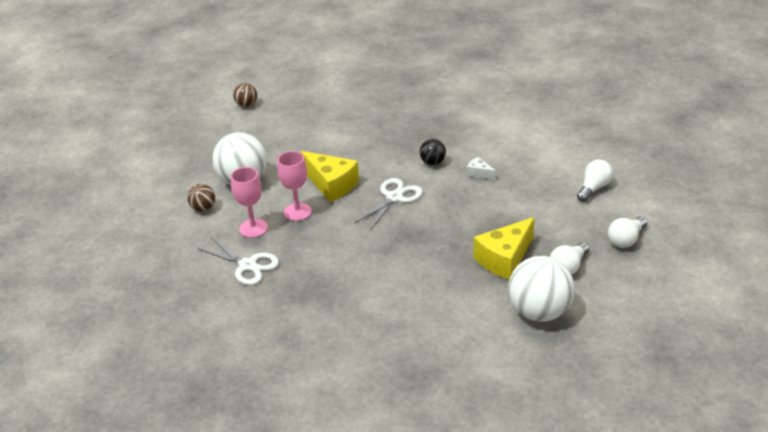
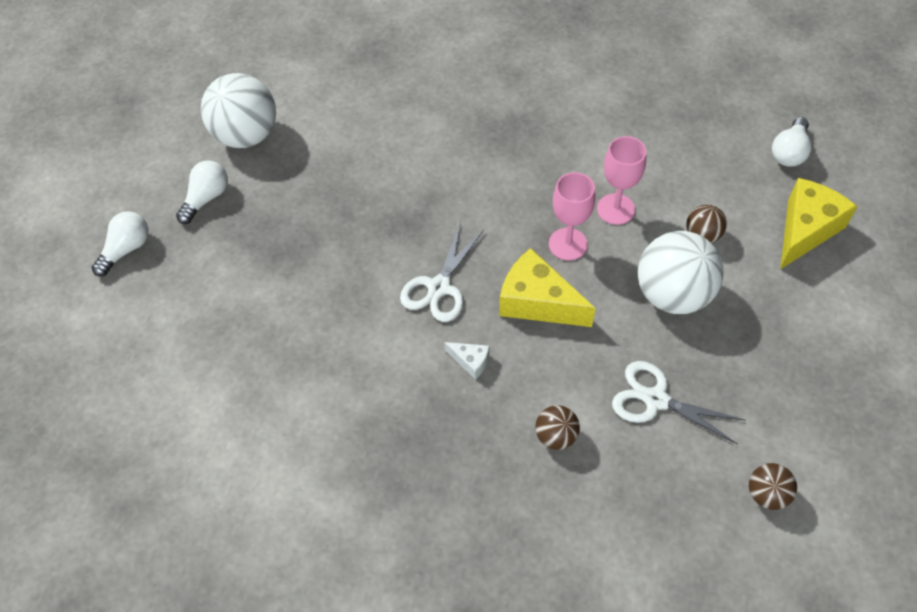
camera: 170 degrees right, 20 degrees up
white scissors [197,237,279,285] -> white scissors moved to [612,361,746,445]
black ball [420,139,446,165] -> none
white cheese [467,157,496,180] -> white cheese moved to [444,342,490,380]
yellow cheese [474,217,535,280] -> yellow cheese moved to [780,178,858,269]
white light bulb [577,160,613,202] -> white light bulb moved to [772,117,811,167]
none -> brown ball [535,405,580,450]

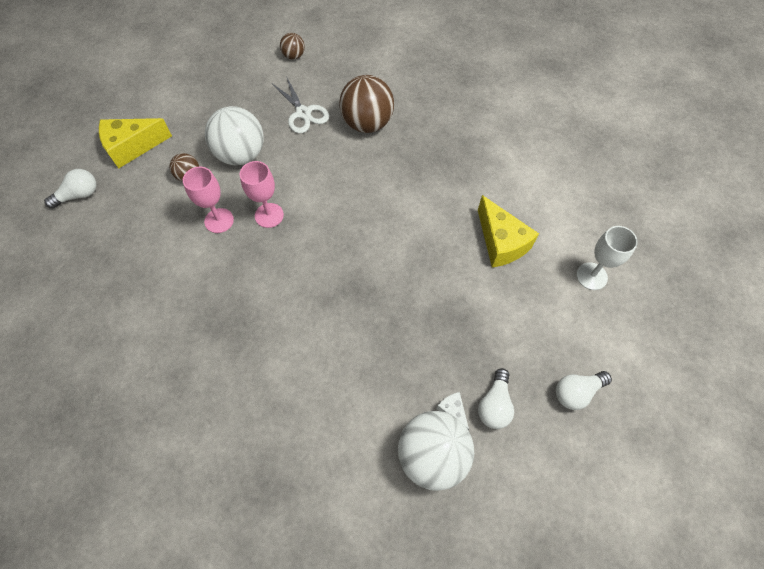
camera: 150 degrees left, 5 degrees up
white light bulb [176,160,228,224] -> white light bulb turned 45 degrees counterclockwise [478,368,514,429]
white scissors [400,222,484,322] -> none
white cheese [444,342,490,380] -> white cheese moved to [436,392,469,430]
yellow cheese [499,248,596,327] -> yellow cheese moved to [478,195,539,268]
brown ball [535,405,580,450] -> brown ball [339,75,394,133], size x2.02
none -> white goblet [576,226,638,290]

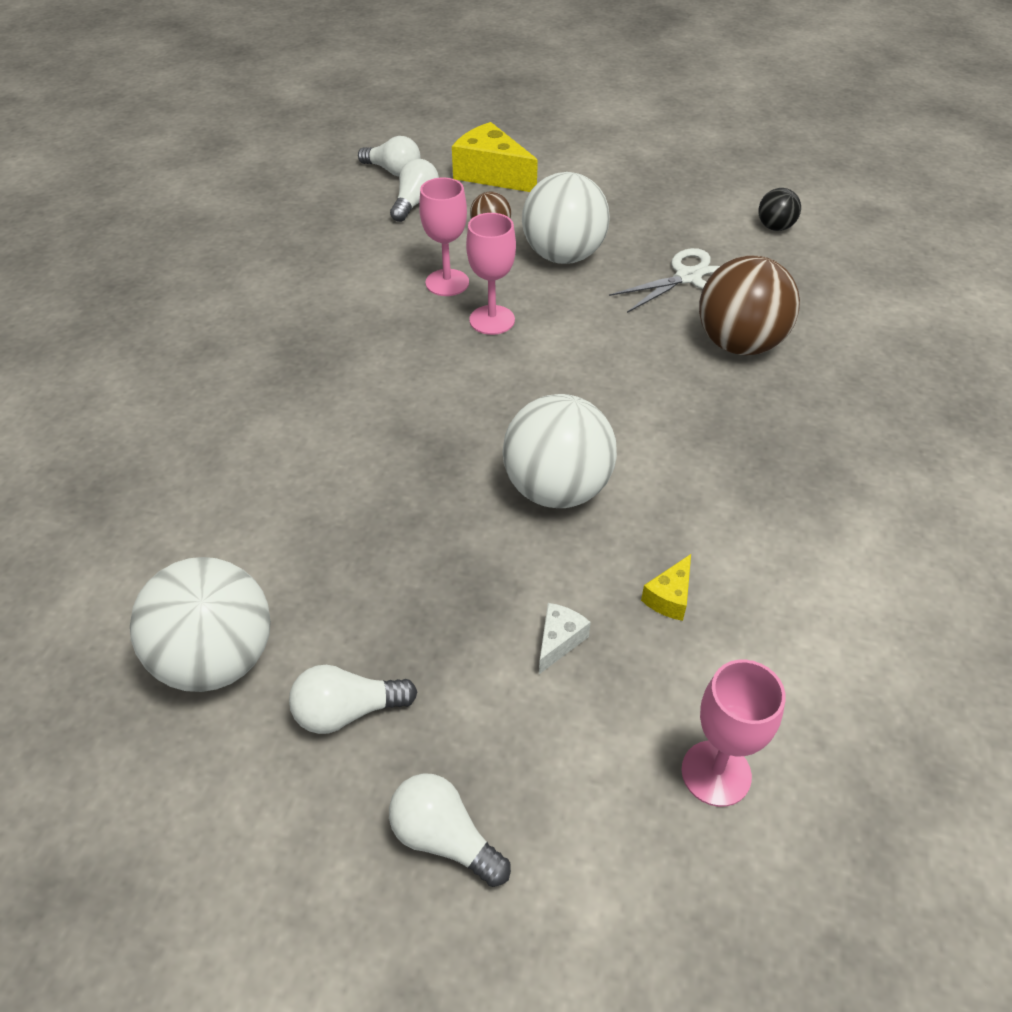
camera: 60 degrees right, 15 degrees down
white scissors [272,76,329,134] -> white scissors turned 150 degrees counterclockwise [609,248,720,313]
brown ball [280,33,305,60] -> black ball [758,188,801,231]
white cheese [436,392,469,430] -> white cheese moved to [539,603,591,674]
yellow cheese [478,195,539,268] -> yellow cheese [641,554,691,621], size x0.47
white goblet [576,226,638,290] -> pink goblet [681,659,786,807]
none -> white light bulb [390,159,439,222]
none -> white ball [502,394,617,508]

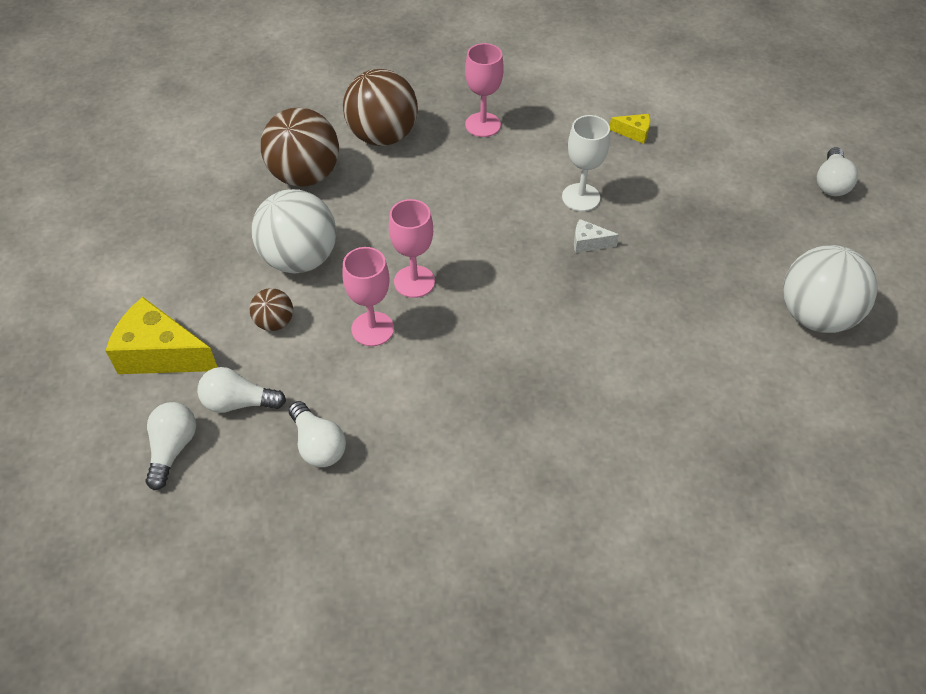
camera: 110 degrees left, 5 degrees up
white light bulb [289,665,417,734] -> white light bulb moved to [289,401,346,467]
yellow cheese [452,122,538,192] -> yellow cheese turned 90 degrees clockwise [106,297,217,374]
white ball [502,394,617,508] -> white goblet [562,115,610,211]
white cheese [539,603,591,674] -> white cheese moved to [574,219,619,253]
white scissors [609,248,720,313] -> brown ball [261,107,339,187]
pink goblet [681,659,786,807] -> pink goblet moved to [465,43,504,137]
black ball [758,188,801,231] -> none

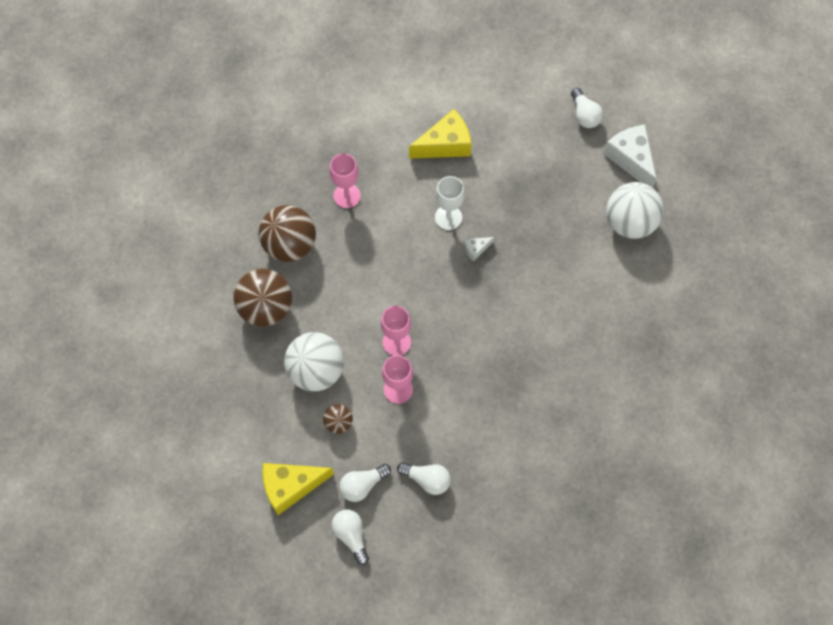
camera: 35 degrees left, 15 degrees up
yellow cheese [610,114,650,144] -> yellow cheese [409,109,472,159], size x2.12
none -> white cheese [604,125,657,188]

